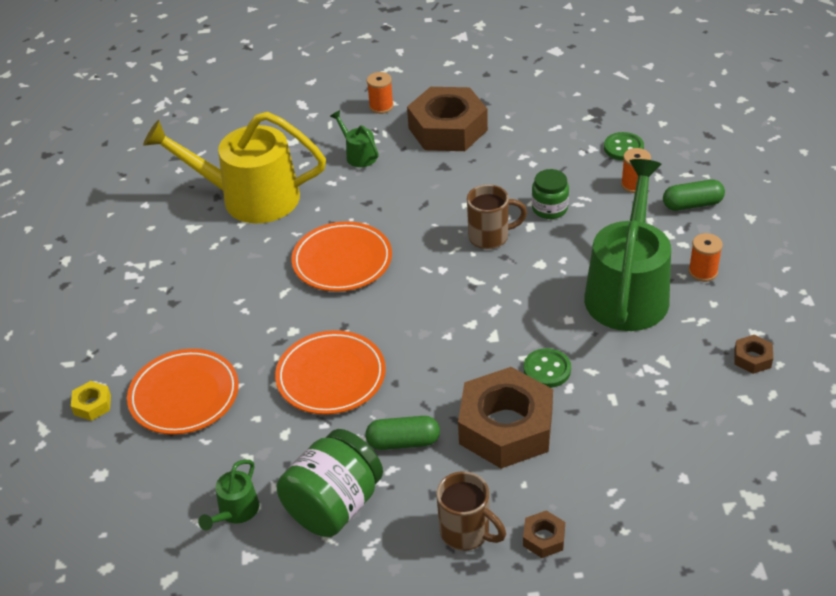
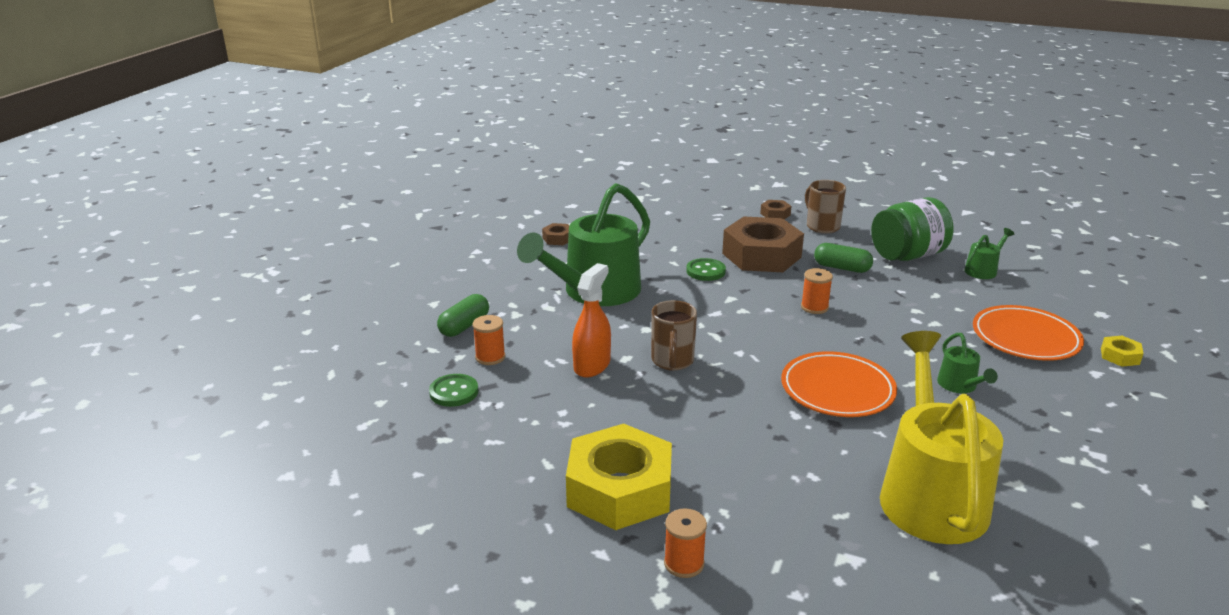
camera: 155 degrees left, 15 degrees down
yellow watering can [143,112,326,223] -> yellow watering can turned 120 degrees counterclockwise [880,331,1003,544]
orange plate [275,330,386,415] -> none
green watering can [330,110,379,167] -> green watering can moved to [937,333,998,393]
brown nut [407,87,488,151] -> yellow nut [566,424,672,530]
brown mug [467,184,527,249] -> brown mug turned 105 degrees counterclockwise [651,300,697,371]
green jar [532,169,569,219] -> orange spray bottle [572,263,611,378]
green capsule [663,179,725,211] -> green capsule turned 75 degrees counterclockwise [437,294,489,337]
orange spool [689,233,723,282] -> orange spool moved to [801,268,833,314]

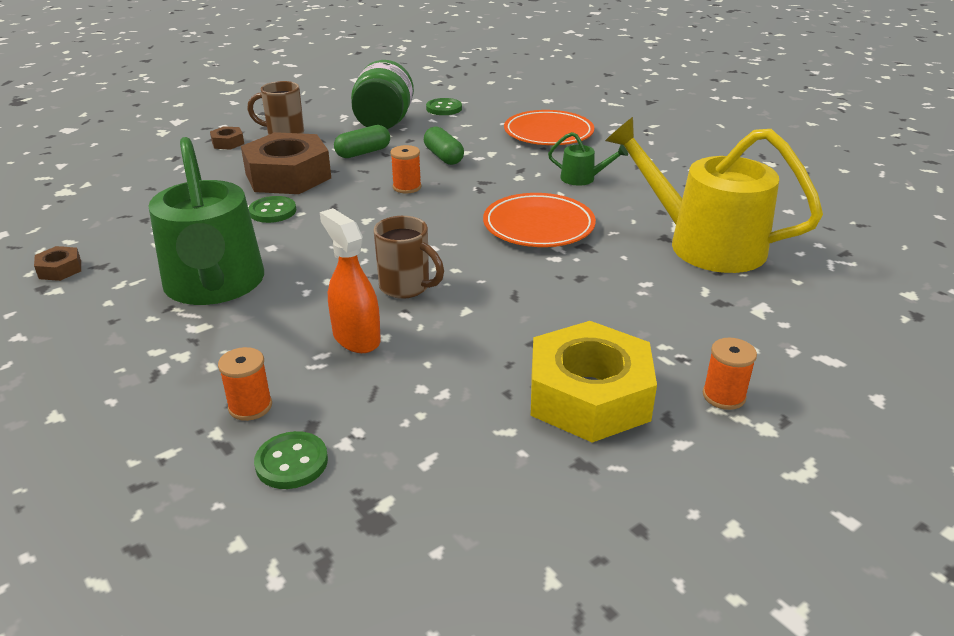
camera: 60 degrees left, 5 degrees up
green capsule [437,294,489,337] -> green capsule moved to [424,127,464,165]
green watering can [964,228,1015,279] -> green button [426,98,462,115]
yellow nut [1101,336,1144,367] -> none

